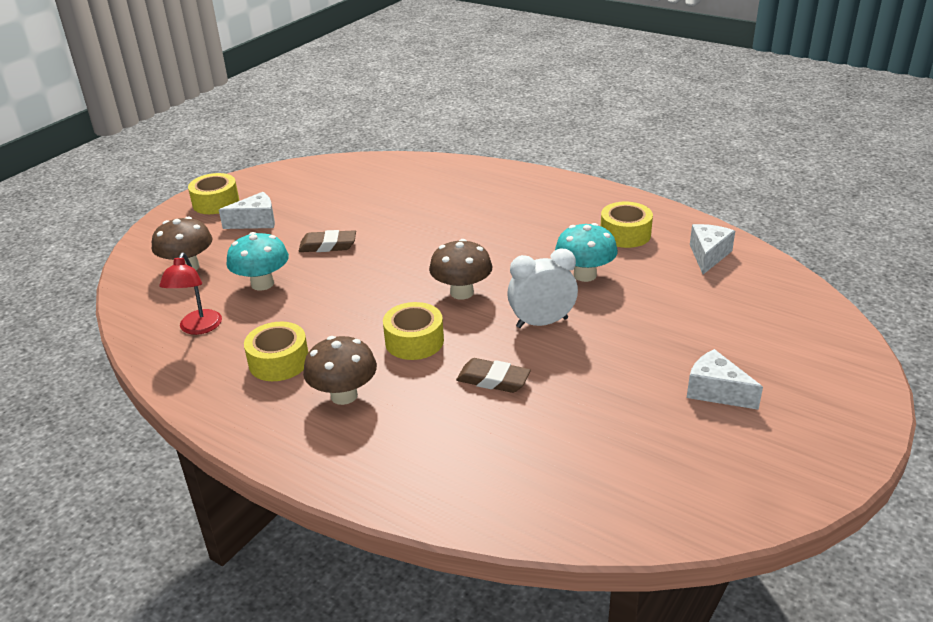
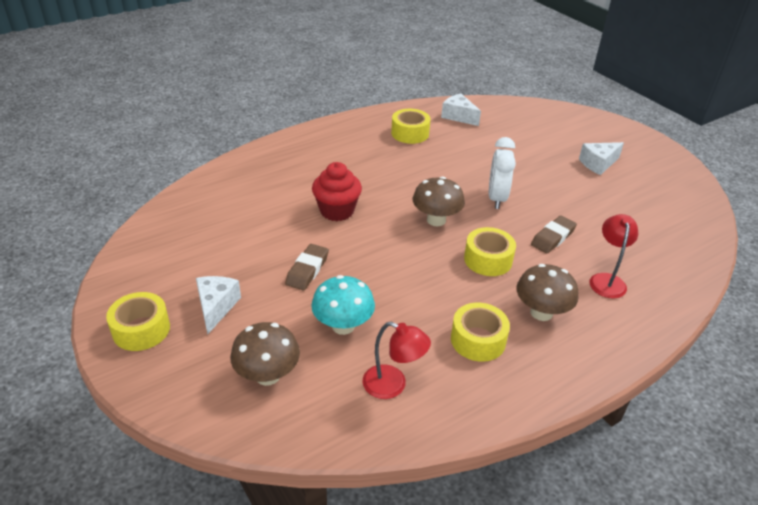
camera: 70 degrees left, 5 degrees up
turquoise mushroom [555,223,618,282] -> none
none -> red cupcake [312,162,362,221]
none -> red lamp [589,214,638,299]

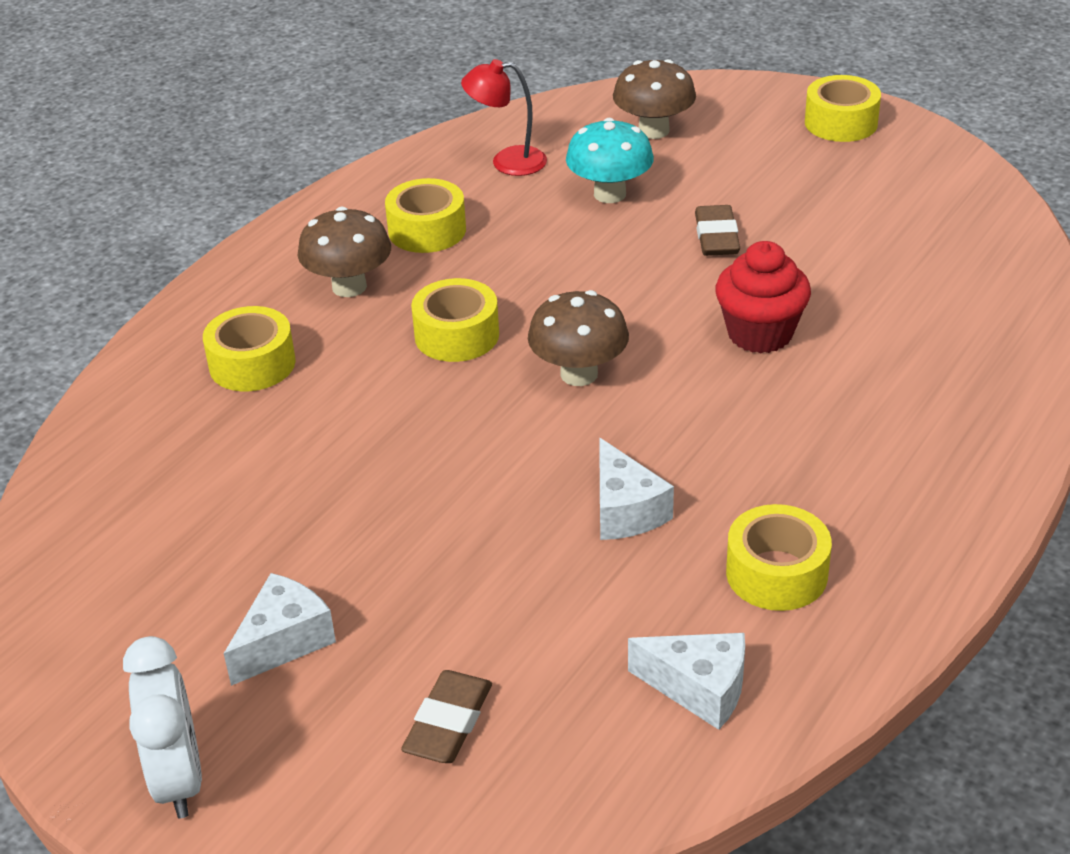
camera: 160 degrees right, 0 degrees up
white cheese [196,276,241,334] -> white cheese moved to [599,438,674,540]
white clock [489,137,516,209] -> white clock moved to [123,636,202,818]
brown eraser [531,216,577,253] -> brown eraser moved to [401,670,492,763]
red lamp [589,214,638,299] -> yellow tape [203,306,296,391]

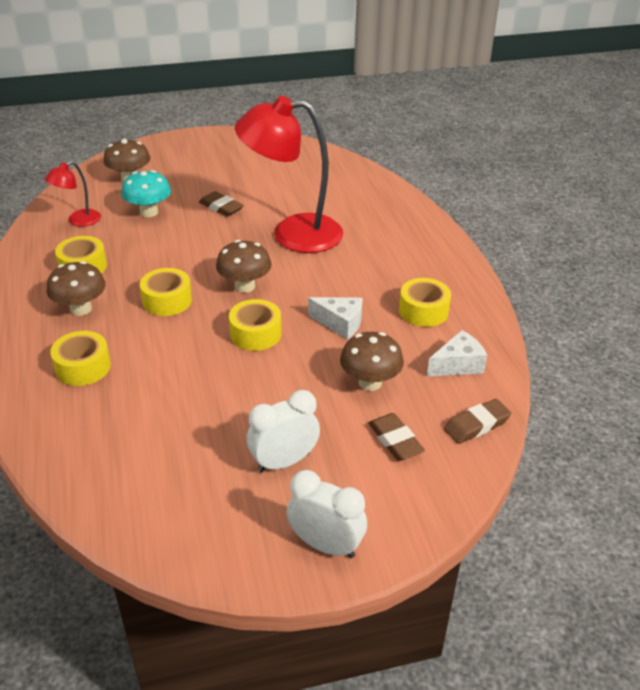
camera: 50 degrees left, 0 degrees up
white cheese [224,573,336,686] -> white clock [247,390,320,473]
red cupcake [716,241,811,353] -> red lamp [235,96,343,253]
yellow tape [805,75,881,142] -> yellow tape moved to [229,299,282,351]
none -> brown mushroom [340,332,404,391]
none -> brown eraser [444,399,511,444]

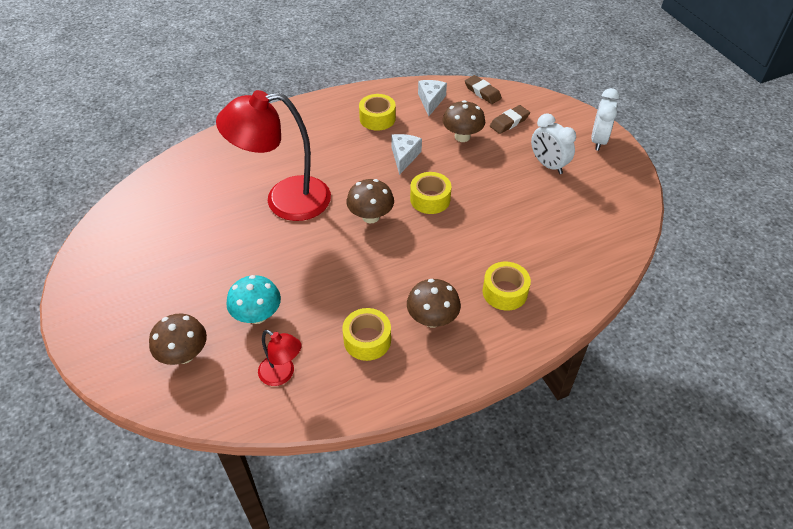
camera: 100 degrees left, 10 degrees up
yellow tape [140,268,192,316] -> none
brown eraser [199,191,244,217] -> none
red lamp [235,96,343,253] -> red lamp turned 90 degrees clockwise [216,90,331,221]
white cheese [427,330,487,376] -> white cheese turned 45 degrees clockwise [418,80,447,116]

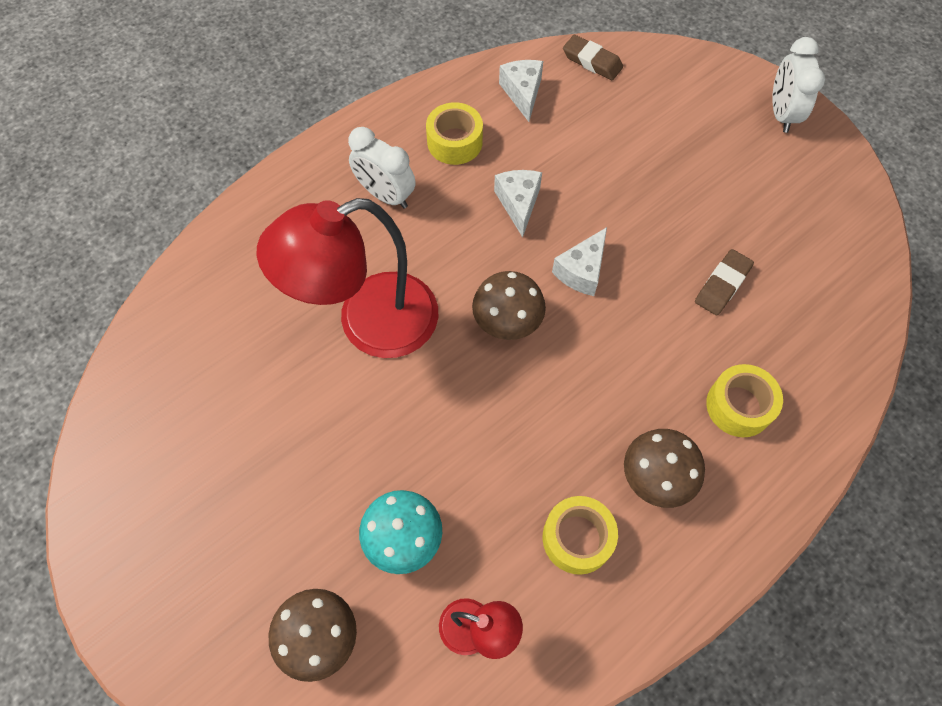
camera: 15 degrees left, 15 degrees up
yellow tape [410,172,452,214] -> white cheese [552,227,607,296]
brown mushroom [443,100,485,142] -> none
brown eraser [490,105,530,134] -> brown eraser moved to [695,249,754,315]
white clock [531,113,576,174] -> white clock moved to [348,127,416,209]

